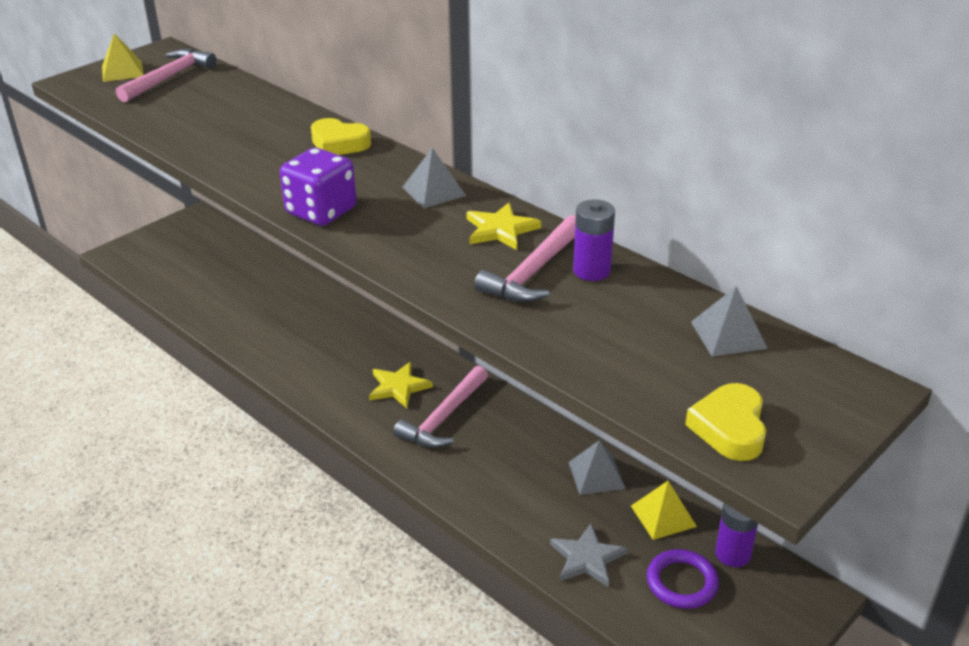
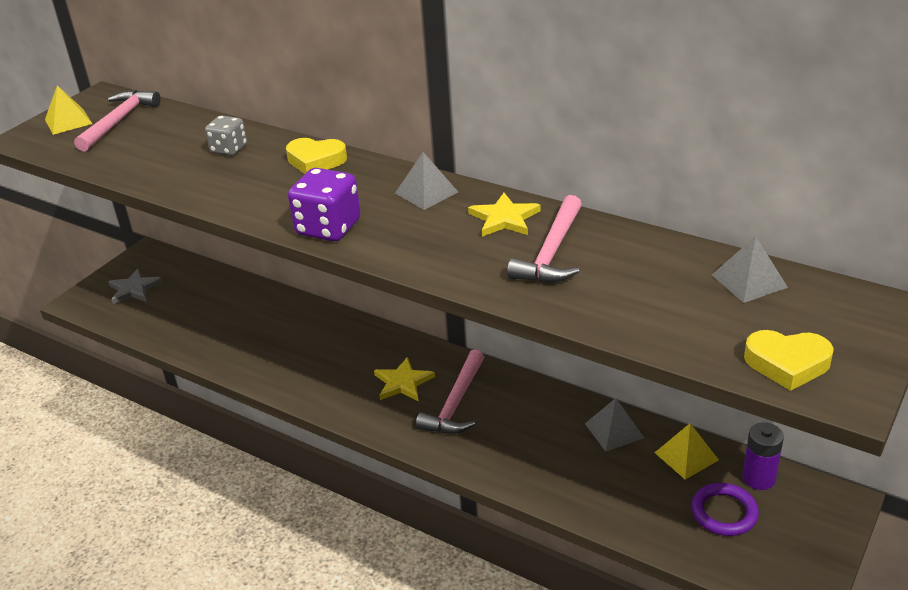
camera: 10 degrees left, 0 degrees up
grey star [550,524,627,587] -> grey star moved to [108,268,163,304]
purple battery [573,199,615,281] -> none
yellow heart [685,383,766,461] -> yellow heart turned 75 degrees counterclockwise [744,330,834,391]
none -> grey dice [205,115,247,156]

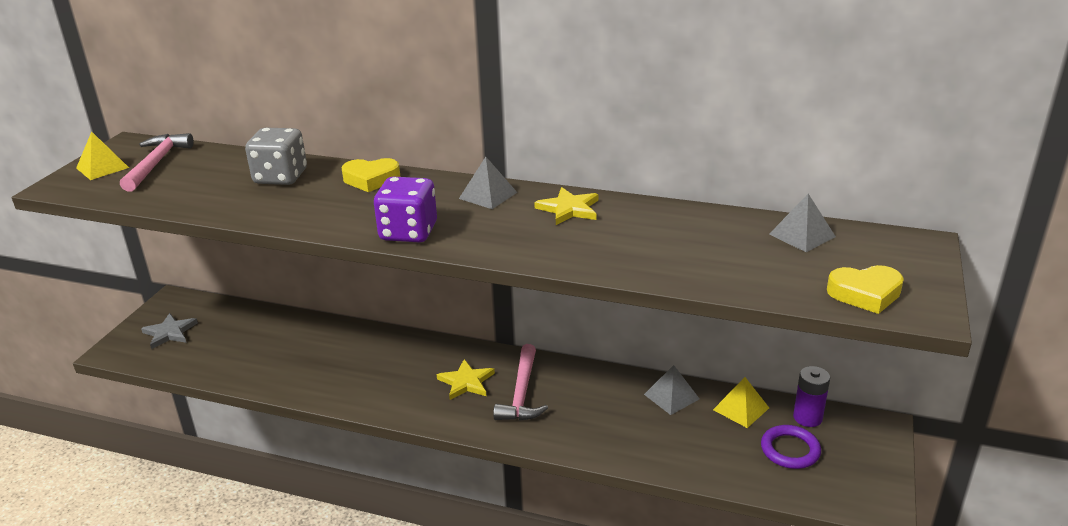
camera: 15 degrees left, 5 degrees down
grey dice [205,115,247,156] -> grey dice [245,127,307,185], size x1.56
pink hammer [507,195,582,283] -> none

